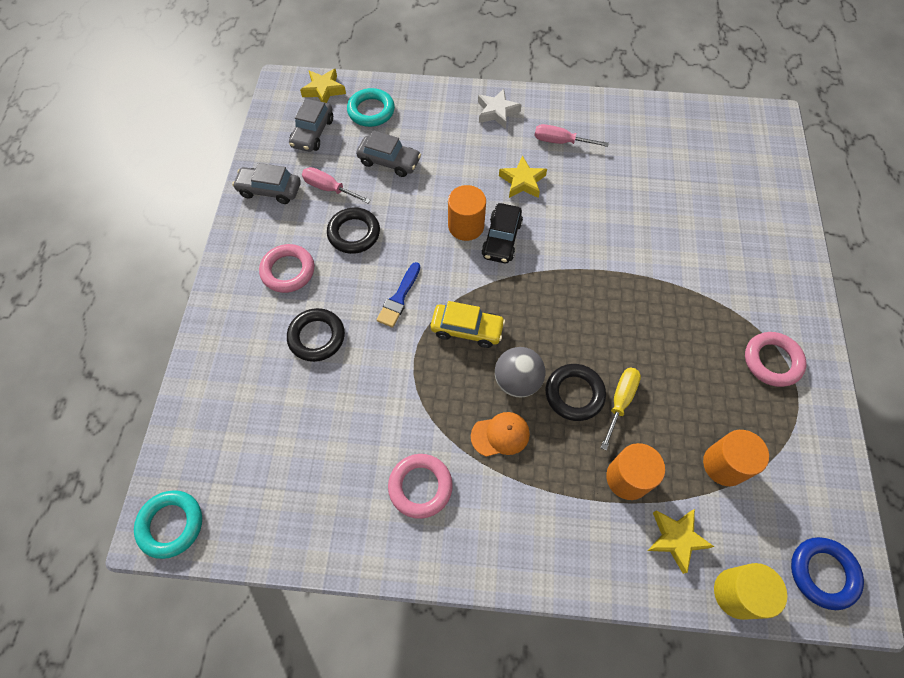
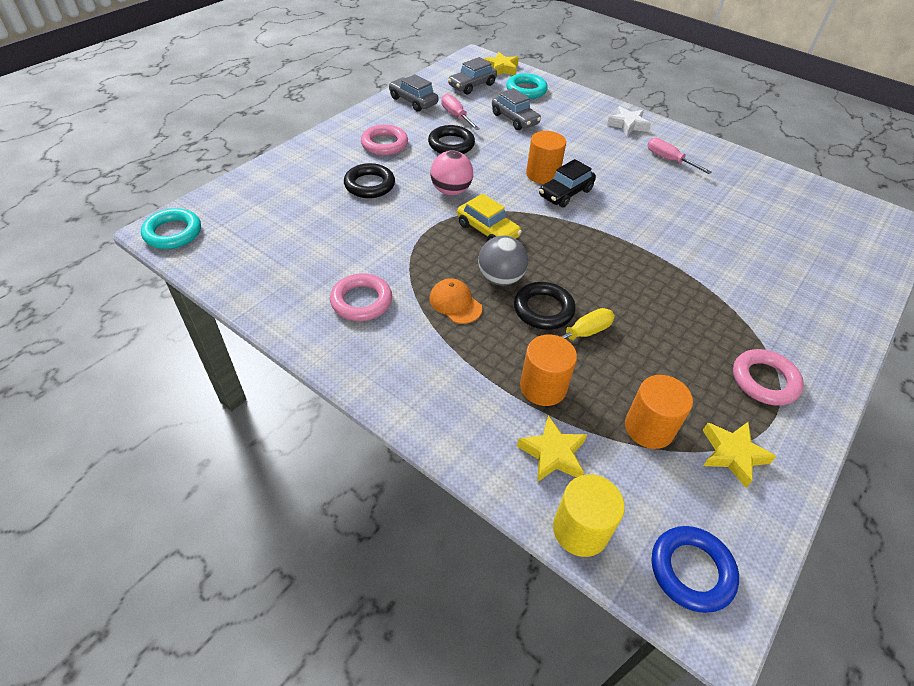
camera: 30 degrees right, 15 degrees down
blue brush [377,262,420,328] -> pink ball [430,151,473,195]
orange cap [471,412,530,457] -> orange cap turned 150 degrees counterclockwise [429,278,482,324]
yellow star [499,156,547,198] -> yellow star moved to [703,422,777,488]

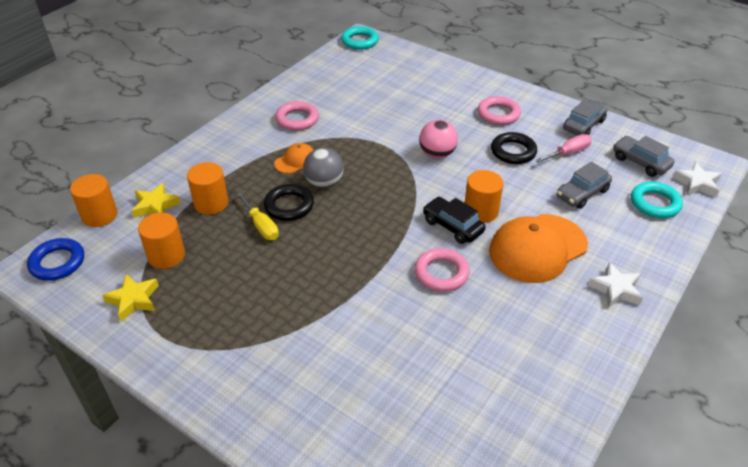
camera: 90 degrees right, 5 degrees down
black ring [344,163,395,198] -> none
yellow car [457,194,522,241] -> none
yellow star [483,52,519,75] -> white star [673,162,722,197]
yellow cylinder [553,474,625,557] -> orange cylinder [70,174,117,227]
pink screwdriver [647,138,711,174] -> none
pink ring [733,349,804,406] -> pink ring moved to [414,248,470,292]
none -> orange cap [489,214,588,283]

